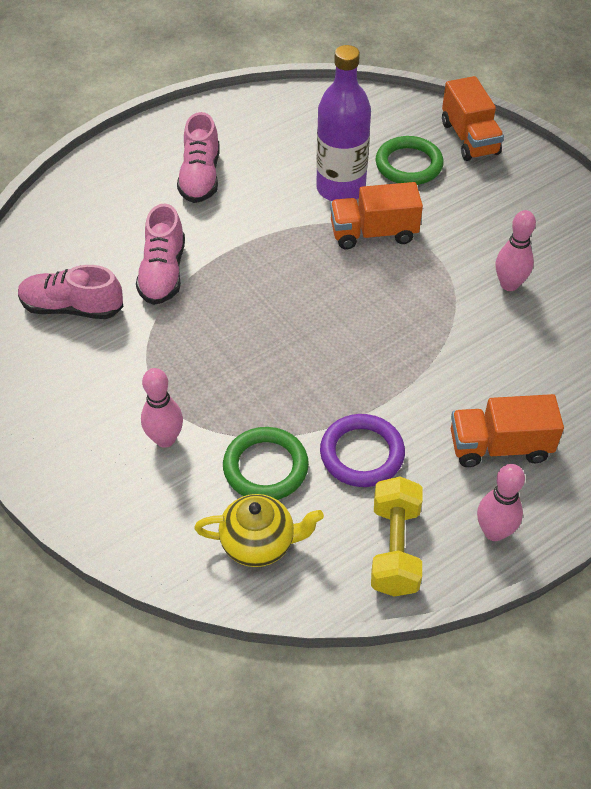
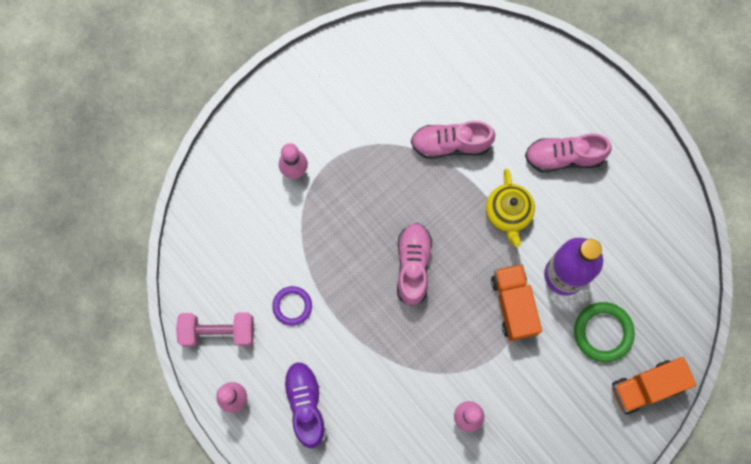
camera: 85 degrees right, 25 degrees up
pink shoe [18,265,124,319] -> pink shoe moved to [397,223,432,306]
yellow teapot [194,494,324,567] -> yellow teapot moved to [486,169,535,247]
green ring [223,427,309,500] -> none
purple ring [320,414,405,487] -> purple ring [272,286,312,326], size x0.66
yellow dumbbell [371,477,423,597] -> pink dumbbell [176,313,254,347]
orange truck [451,394,564,467] -> purple shoe [283,362,327,448]

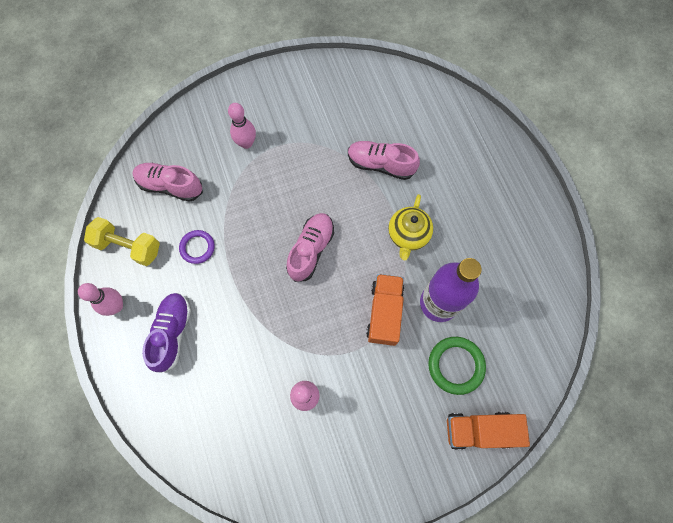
camera: 20 degrees right, 5 degrees down
pink dumbbell [176,313,254,347] -> yellow dumbbell [84,217,160,266]
pink shoe [525,133,612,172] -> pink shoe moved to [132,163,203,202]

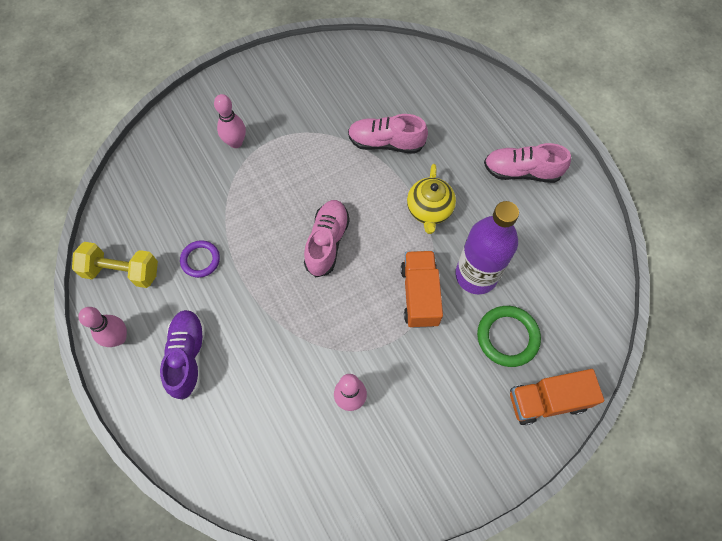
camera: 10 degrees left, 5 degrees down
pink shoe [132,163,203,202] -> pink shoe moved to [484,143,571,183]

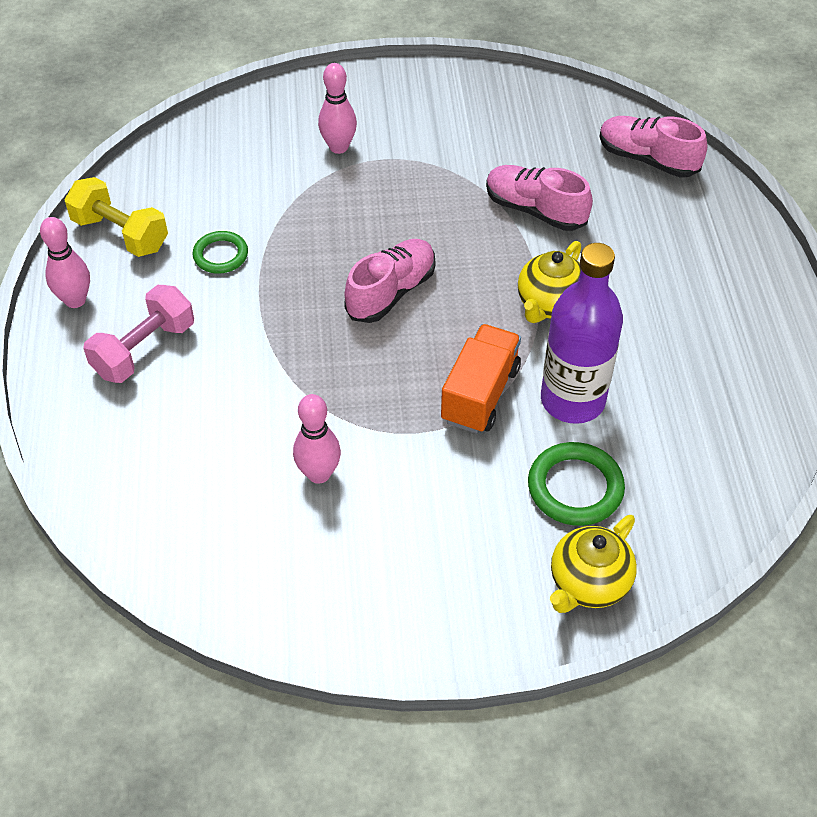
camera: 25 degrees right, 15 degrees down
purple shoe [160,310,205,400] -> pink dumbbell [83,285,194,383]
purple ring [180,240,220,278] -> green ring [193,231,248,273]
pink shoe [484,143,571,183] -> pink shoe moved to [599,116,707,178]
orange truck [510,369,604,425] -> yellow teapot [550,515,637,613]

